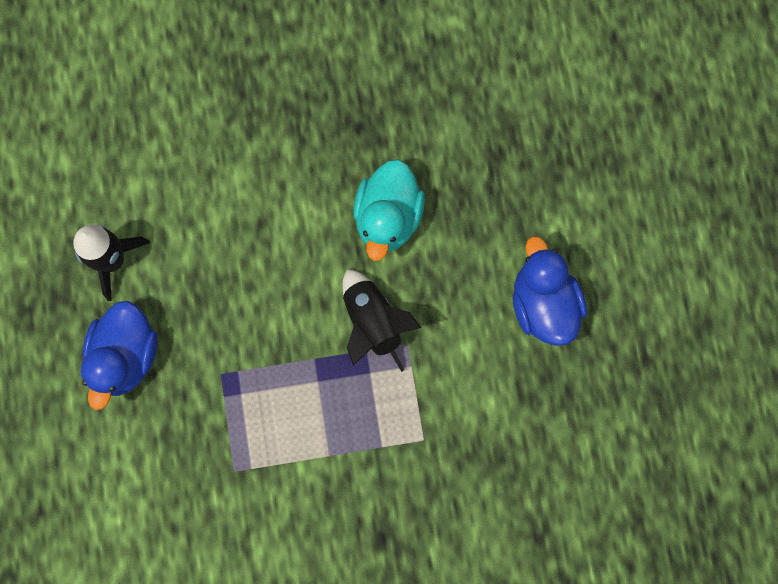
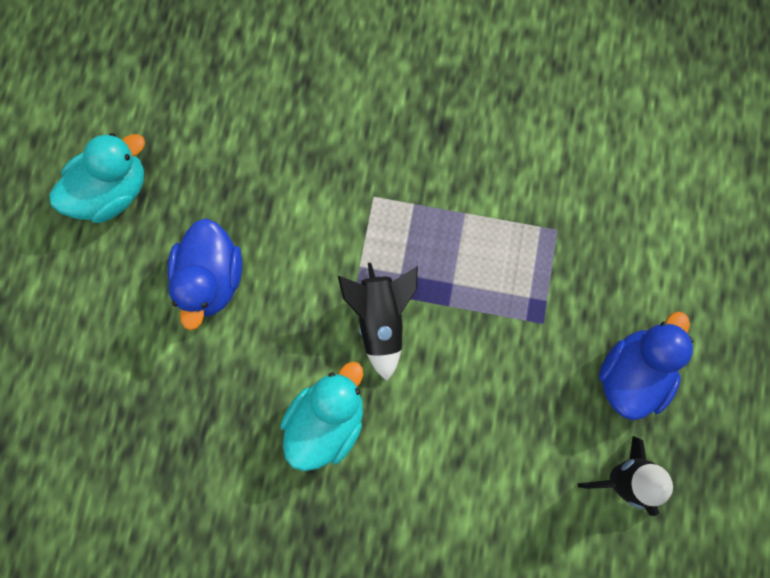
camera: 160 degrees left, 0 degrees up
none -> turquoise duck [49,133,145,223]

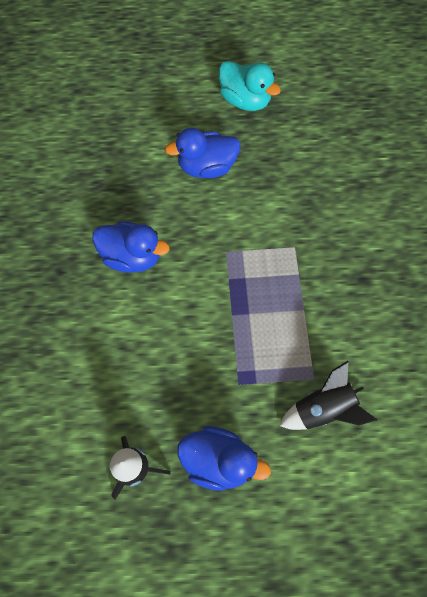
camera: 75 degrees right, 10 degrees down
turquoise duck [280,361,363,471] -> blue duck [92,221,169,272]
black rocket [338,263,418,381] -> black rocket moved to [280,361,377,430]

